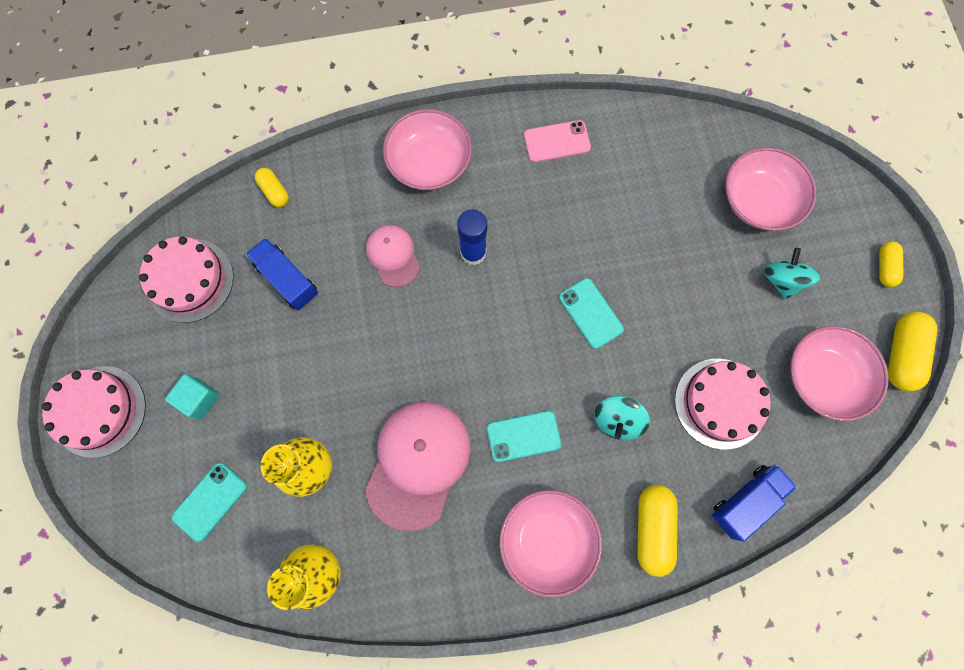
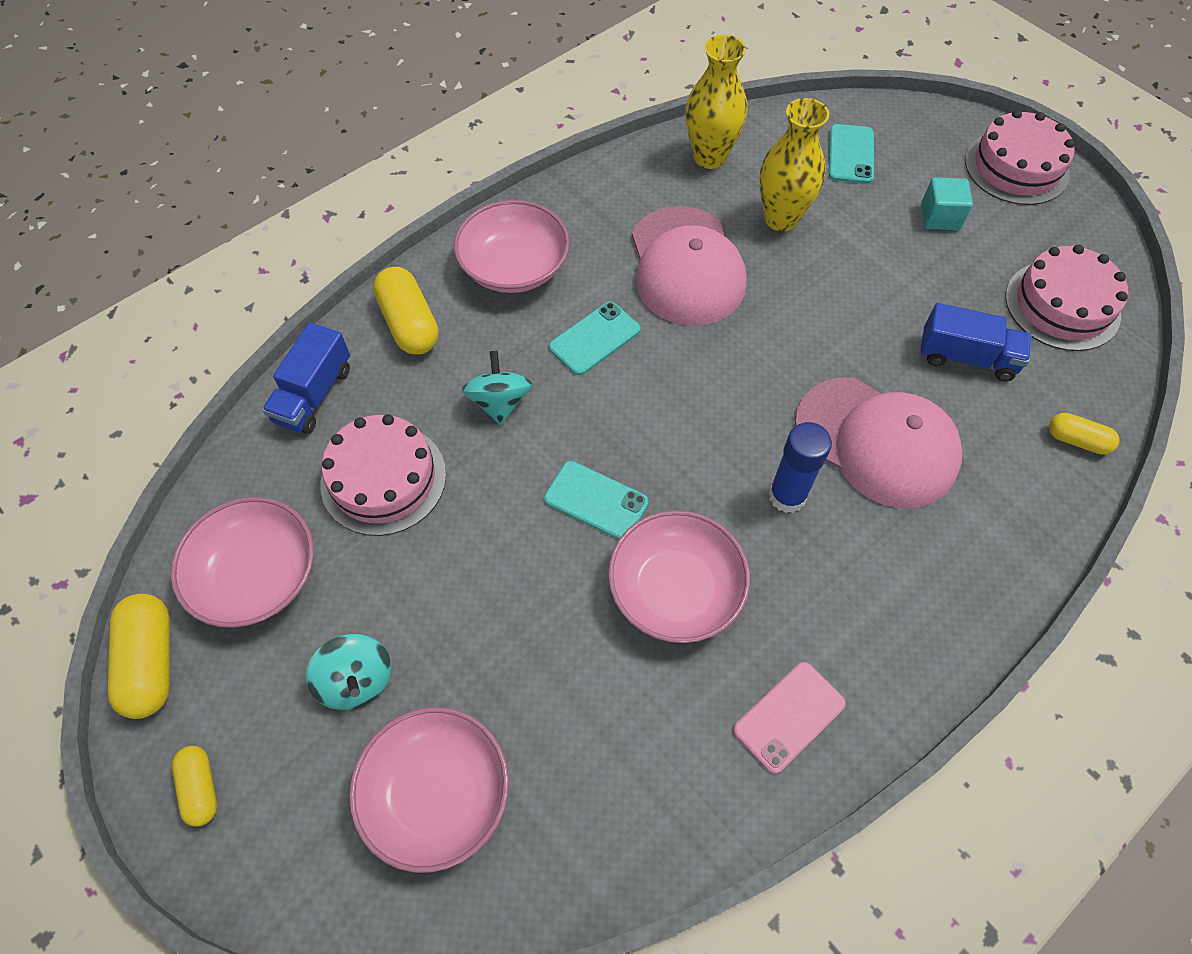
camera: 150 degrees right, 15 degrees down
pink cap [366,225,420,287] -> pink cap [795,377,962,508], size x1.80
pink bowl [383,109,472,190] -> pink bowl moved to [608,510,750,643]

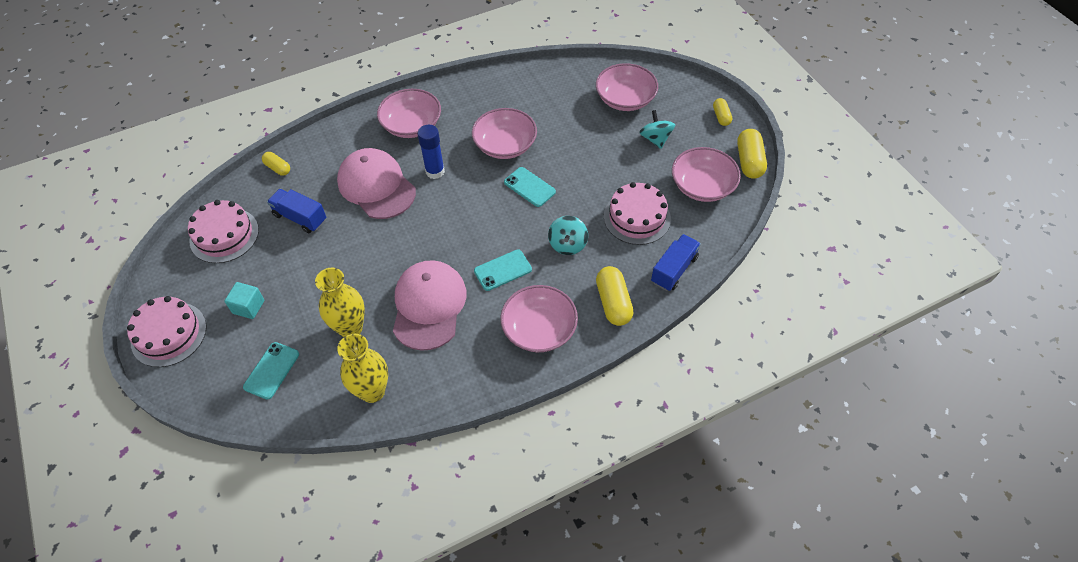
camera: 165 degrees left, 5 degrees down
pink phone [734,662,846,774] -> none
none -> pink bowl [377,89,441,138]

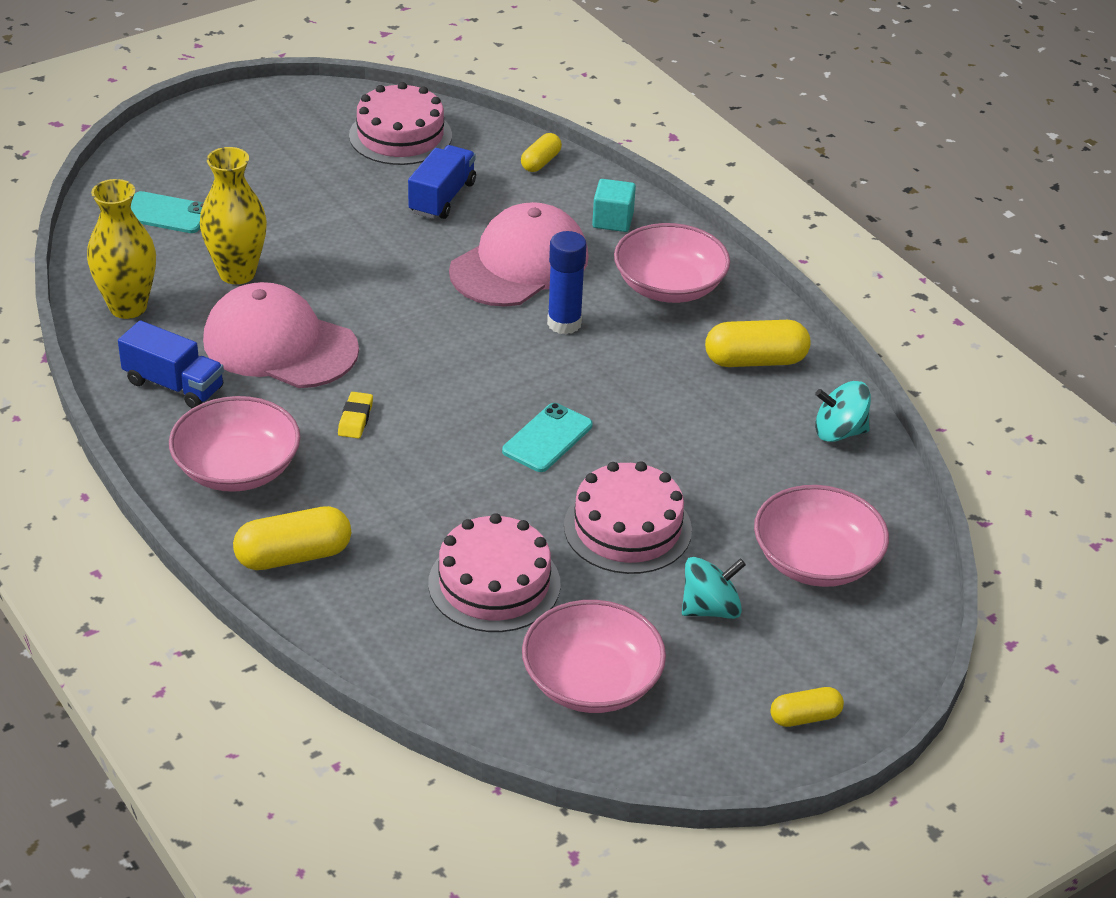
camera: 80 degrees right, 15 degrees down
pink cake [127,296,207,367] -> pink cake moved to [564,462,692,574]
turquoise cube [224,282,264,319] -> turquoise cube moved to [592,179,636,232]
pink cap [393,260,467,351] -> pink cap turned 150 degrees counterclockwise [203,282,359,388]
pink bowl [472,108,537,159] -> none
turquoise phone [474,249,532,291] -> yellow eraser [338,392,373,439]
turquoise spinning top [548,216,588,255] -> turquoise spinning top moved to [815,381,871,442]
blue truck [651,234,701,291] -> blue truck moved to [118,320,224,408]
yellow capsule [737,129,767,179] -> yellow capsule moved to [705,320,810,367]

